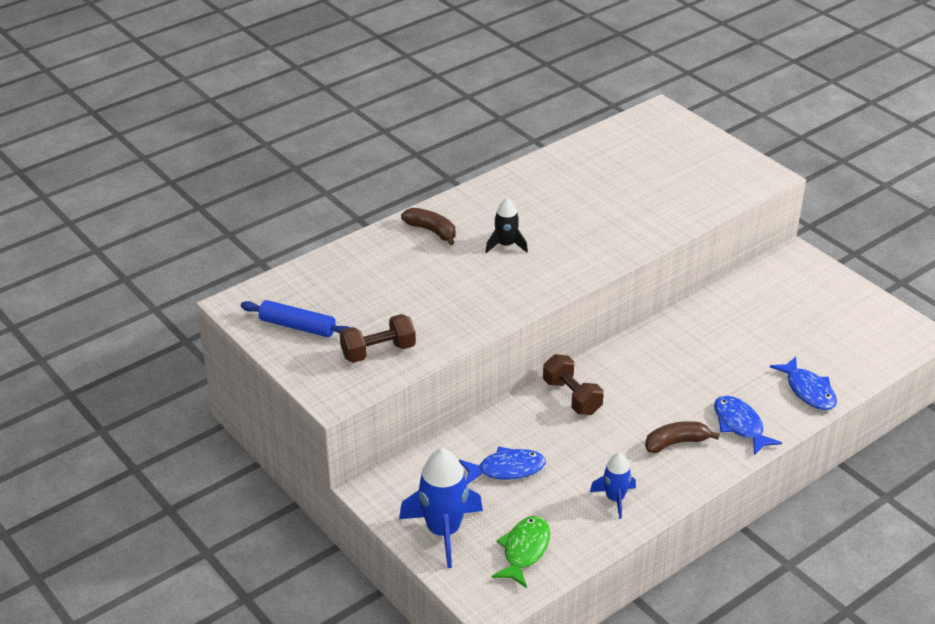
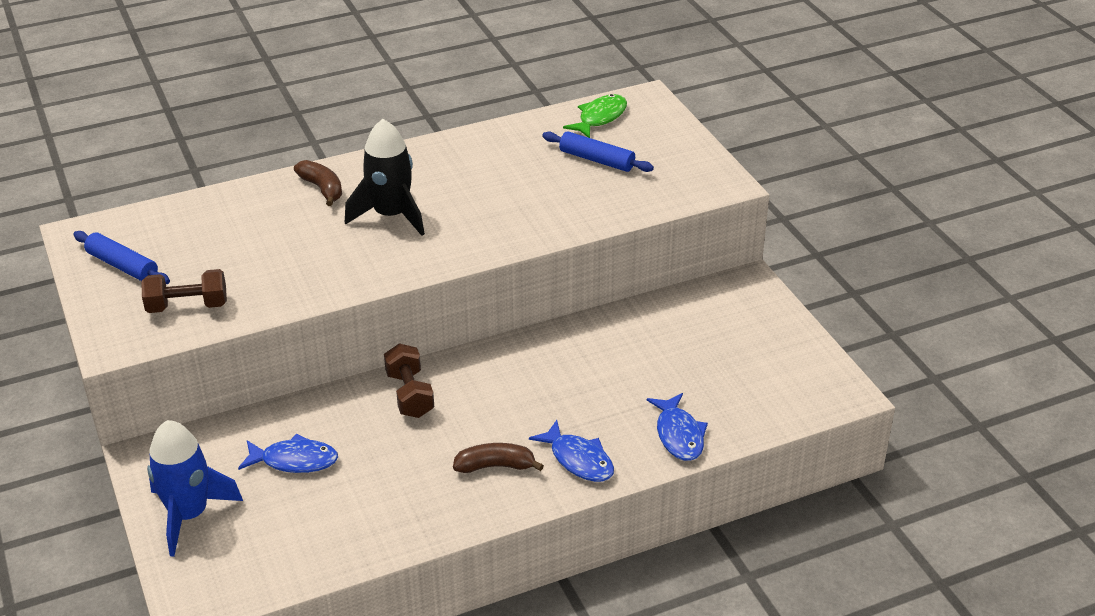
camera: 15 degrees right, 0 degrees up
black rocket [486,198,528,253] -> black rocket [345,119,425,236], size x1.76
green fish [492,516,550,588] -> green fish moved to [563,94,627,138]
blue rocket [590,453,636,519] -> none
blue fish [714,395,782,455] -> blue fish turned 150 degrees clockwise [529,420,614,482]
none -> blue rolling pin [542,131,654,172]

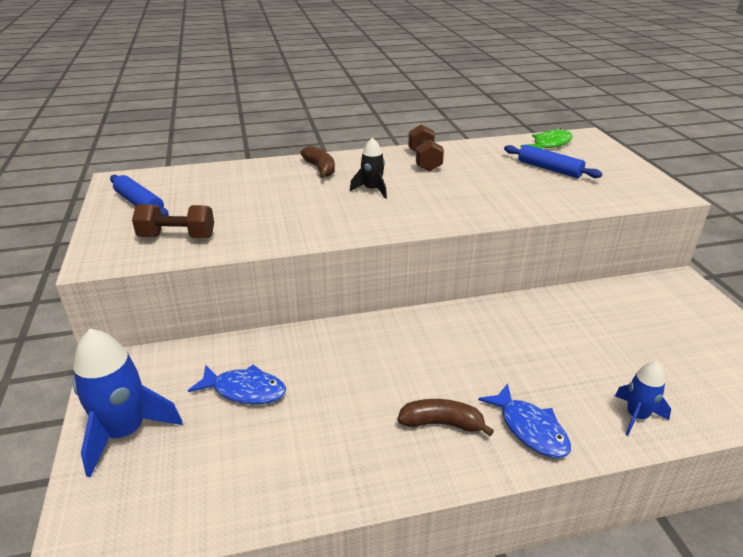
camera: 10 degrees right, 5 degrees down
black rocket [345,119,425,236] -> black rocket [350,137,387,199], size x0.57
brown dumbbell [384,344,434,418] -> brown dumbbell moved to [408,124,444,172]
blue fish [647,393,708,461] -> blue rocket [615,361,671,436]

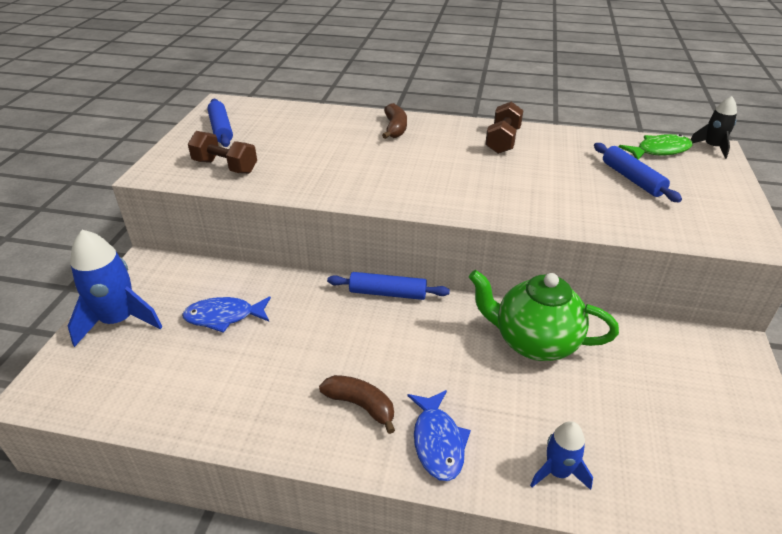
camera: 25 degrees right, 5 degrees up
blue fish [188,365,286,404] -> blue fish turned 135 degrees clockwise [182,296,271,333]
black rocket [350,137,387,199] -> black rocket moved to [690,96,737,159]
none -> blue rolling pin [327,272,450,300]
none -> green teapot [469,270,619,361]

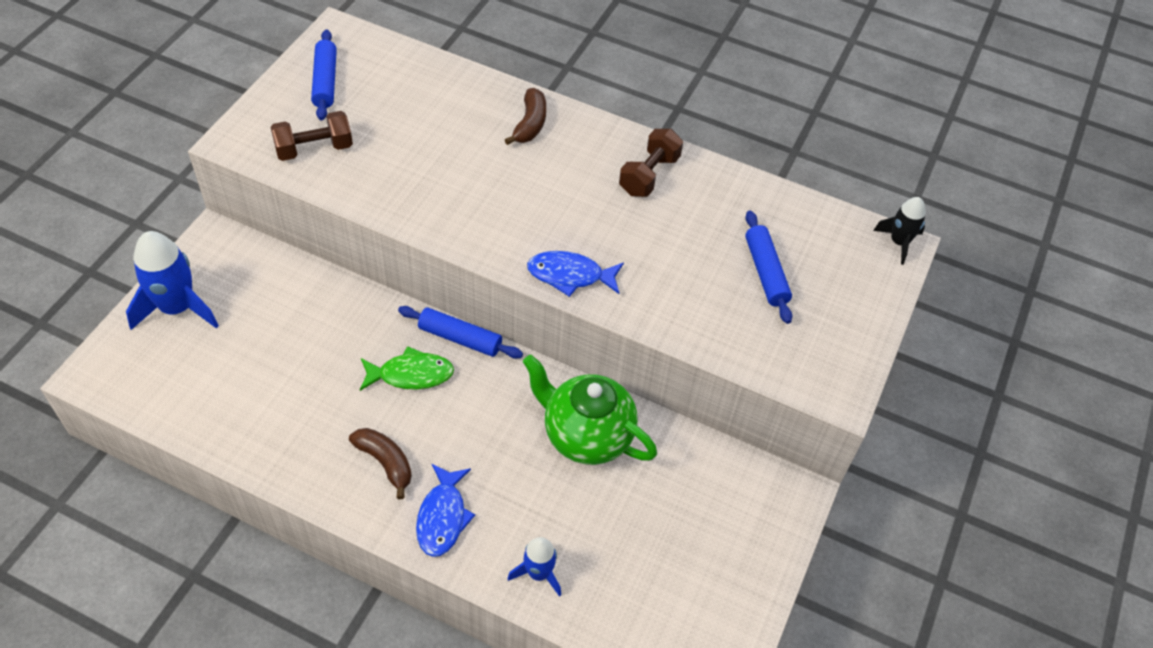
camera: 10 degrees right, 15 degrees up
blue fish [182,296,271,333] -> blue fish moved to [527,251,624,297]
brown dumbbell [188,131,257,174] -> brown dumbbell turned 60 degrees counterclockwise [270,111,353,161]
green fish [619,134,693,160] -> green fish moved to [360,346,454,391]

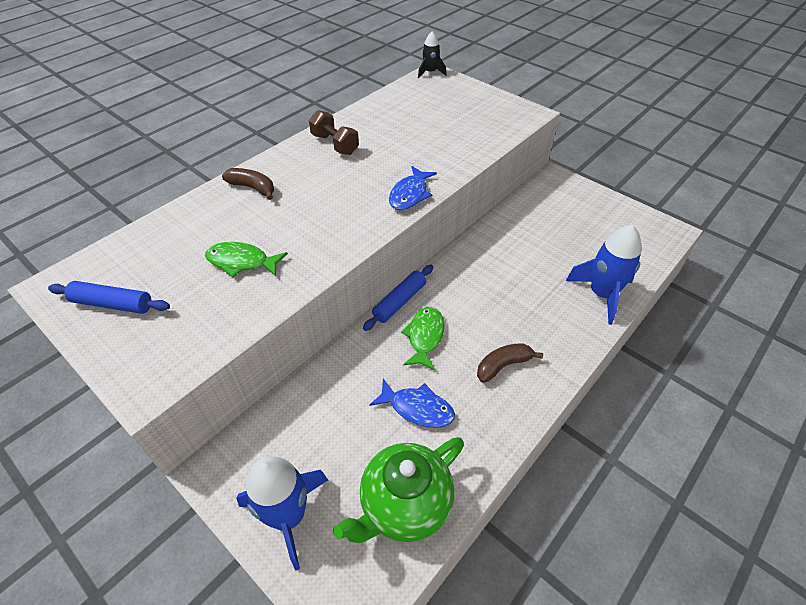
camera: 70 degrees left, 5 degrees down
brown dumbbell [270,111,353,161] -> none
blue fish [416,464,475,557] -> blue fish moved to [369,379,455,428]
blue rocket [507,537,561,597] -> blue rocket [566,225,642,325], size x1.76
green teapot [523,355,657,465] -> green teapot moved to [333,437,464,543]
blue rolling pin [745,211,792,324] -> none
none -> green fish [205,242,288,278]

